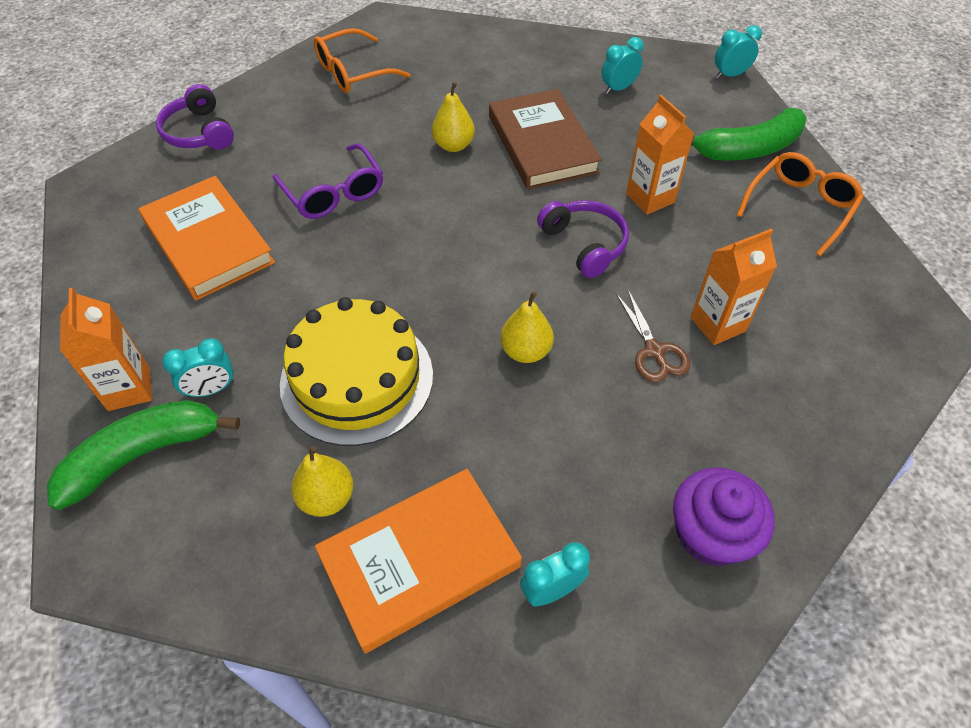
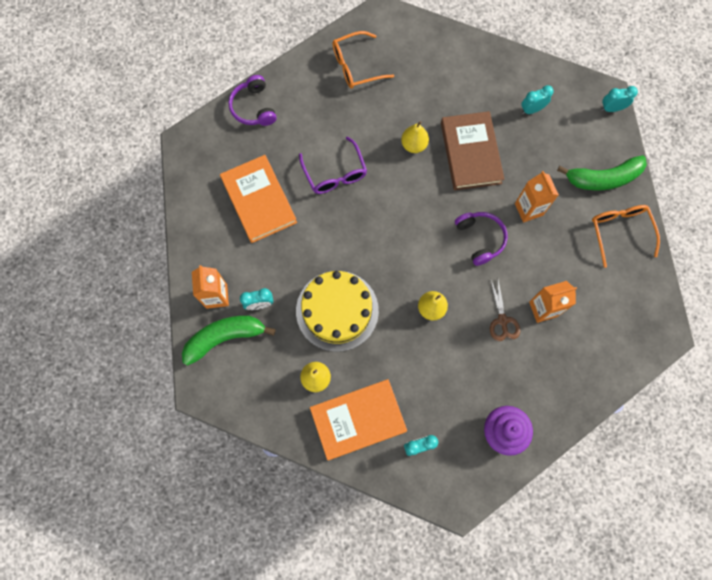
camera: 10 degrees right, 20 degrees up
orange glasses [737,152,864,256] -> orange glasses turned 60 degrees counterclockwise [592,205,660,268]

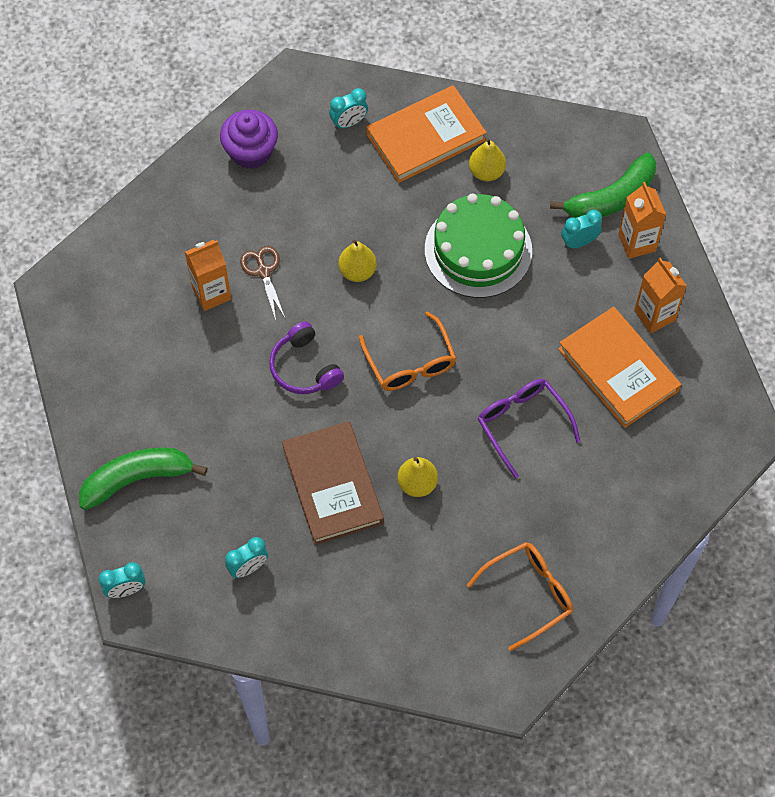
camera: 170 degrees right, 10 degrees down
purple headphones [228,75,277,126] -> none
yellow cake [296,271,379,352] -> green cake [425,193,532,298]
orange carton [515,171,559,222] -> orange carton moved to [634,258,687,333]
orange glasses [592,205,660,268] -> orange glasses moved to [359,311,456,391]

